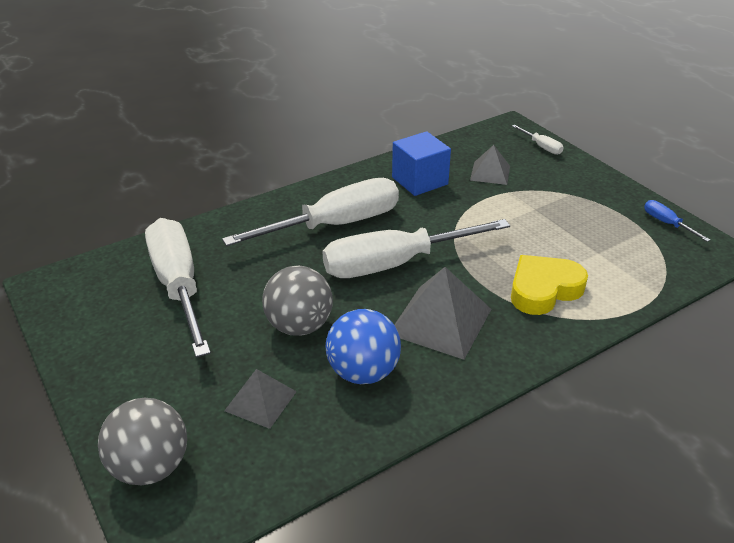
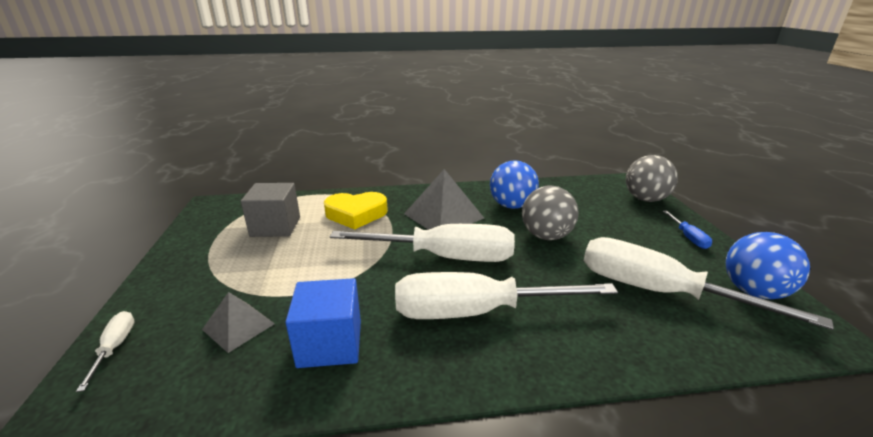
camera: 155 degrees left, 10 degrees down
white screwdriver [145,218,211,358] -> white screwdriver turned 120 degrees clockwise [584,237,834,330]
grey pyramid [224,369,297,429] -> none
blue screwdriver [644,200,710,242] -> blue screwdriver moved to [663,210,712,249]
none -> grey cube [241,183,300,237]
none -> blue ball [726,232,810,299]

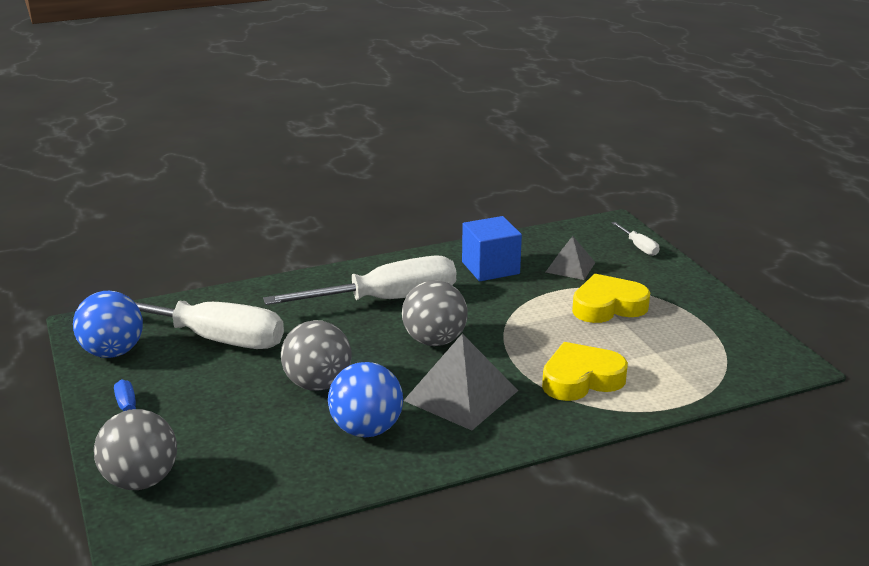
camera: 165 degrees right, 0 degrees up
grey cube [241,183,300,237] -> none
white screwdriver [330,224,515,262] -> grey ball [402,280,468,346]
none -> yellow heart [572,274,650,323]

